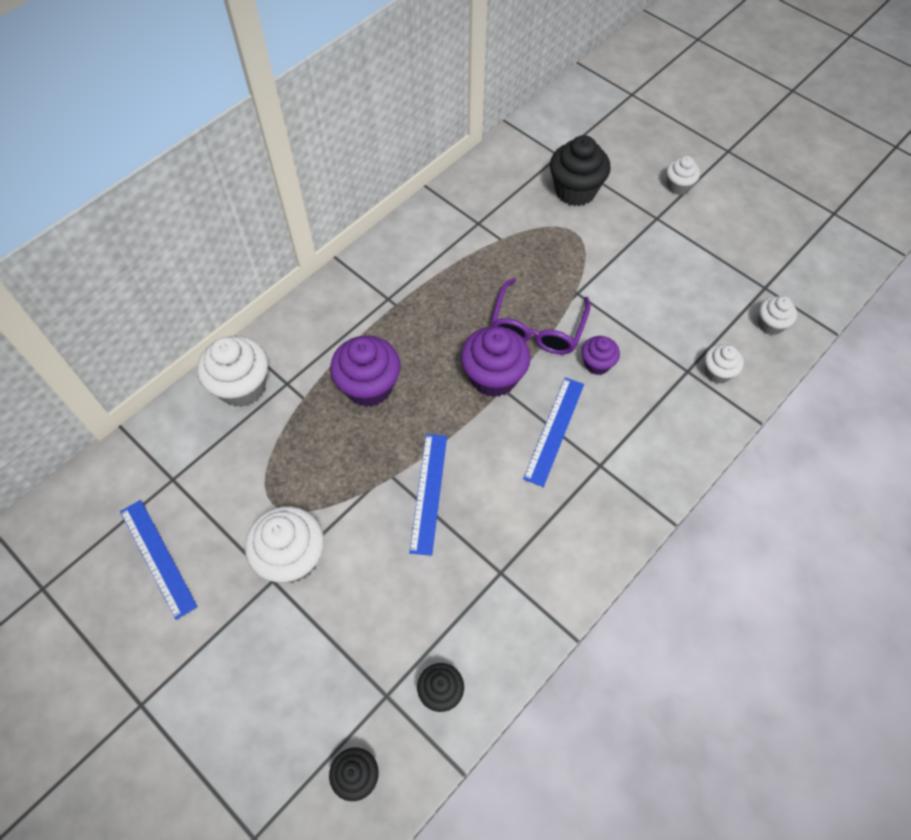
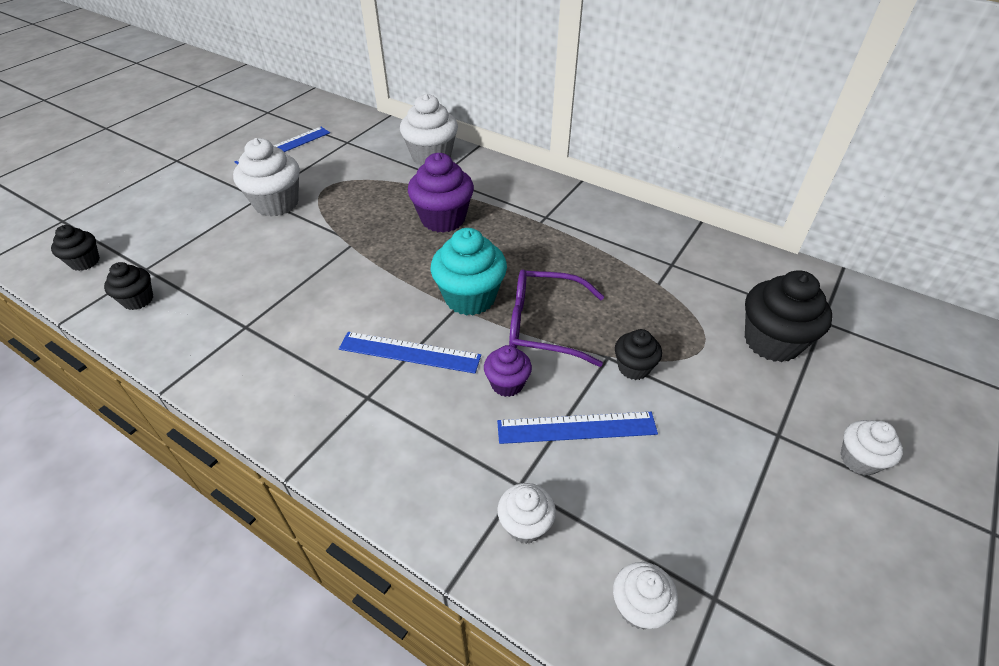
camera: 80 degrees right, 15 degrees down
blue ruler [409,434,447,556] -> blue ruler moved to [497,412,658,444]
purple cupcake [461,326,531,397] -> turquoise cupcake [431,228,507,316]
none -> black cupcake [615,329,662,380]

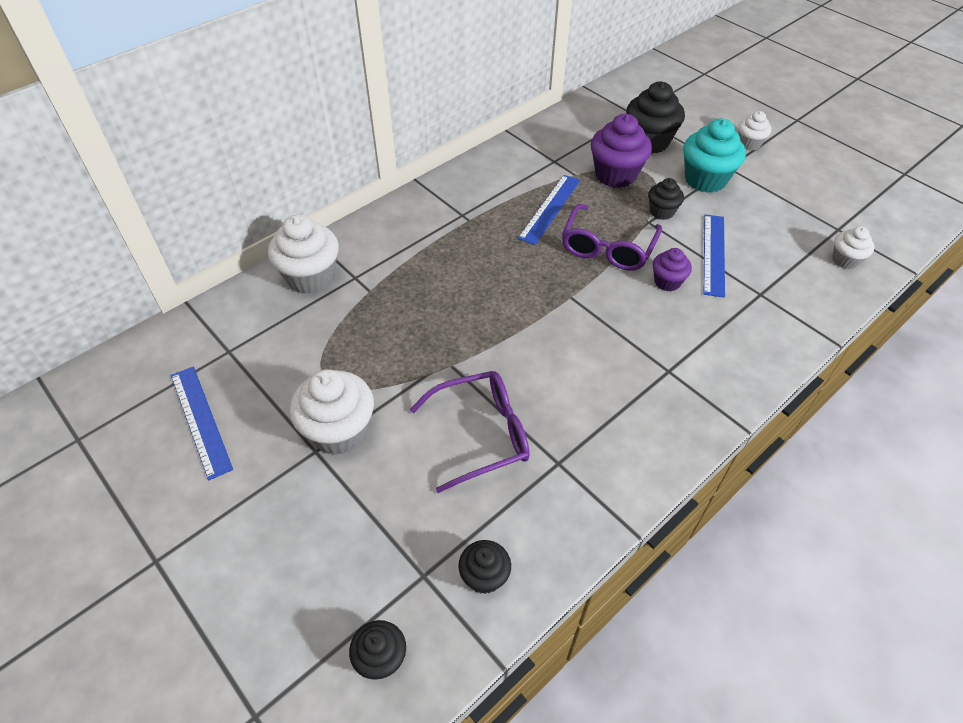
camera: 75 degrees left, 5 degrees up
blue ruler [339,332,481,374] -> blue ruler moved to [518,175,580,245]
purple cupcake [408,153,474,233] -> purple cupcake moved to [591,114,652,188]
turquoise cupcake [431,228,507,316] -> turquoise cupcake moved to [683,118,746,193]
white cupcake [497,483,556,544] -> none
none -> purple glasses [410,371,530,493]

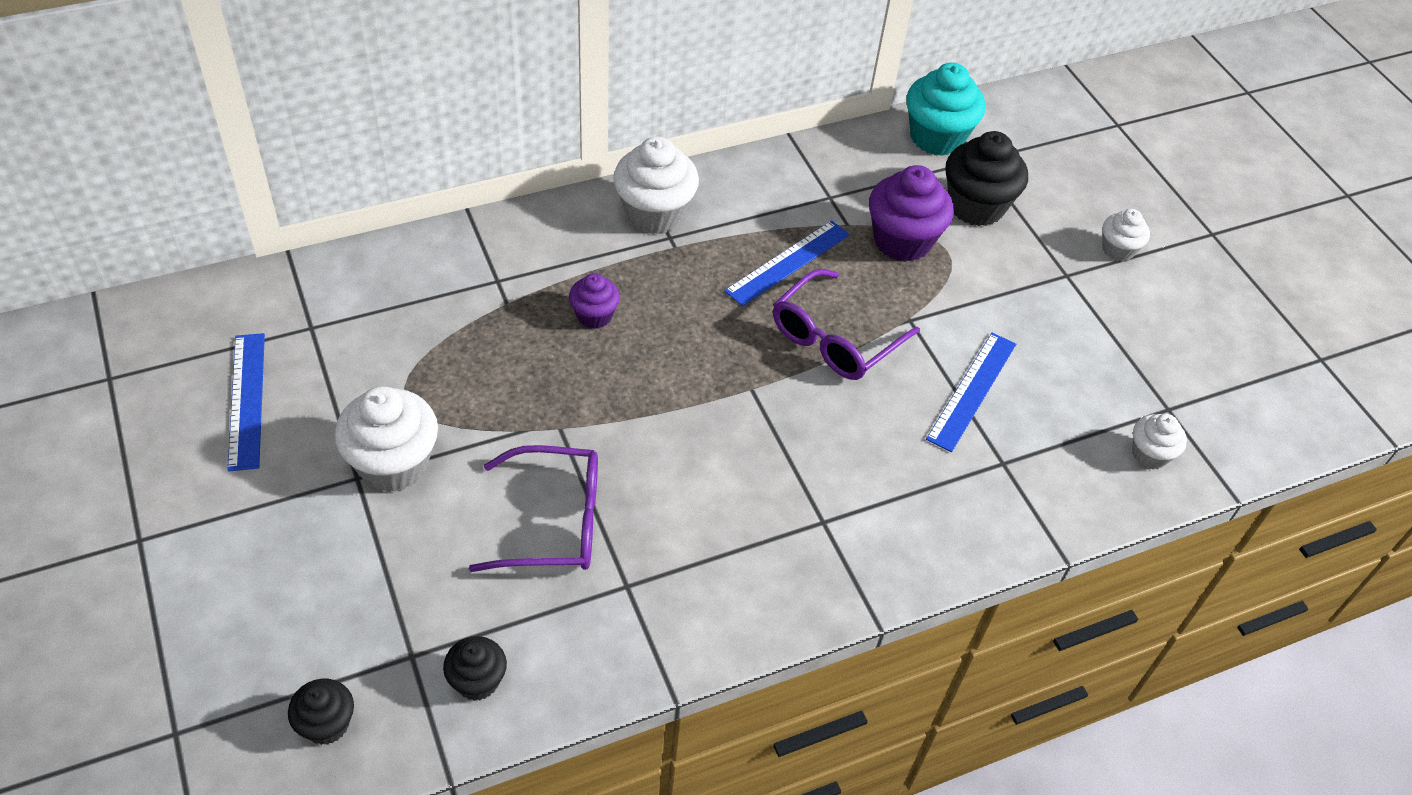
camera: 15 degrees right, 0 degrees up
white cupcake [268,214,339,294] -> white cupcake moved to [614,137,699,234]
black cupcake [648,178,684,220] -> none
purple cupcake [653,248,692,291] -> purple cupcake moved to [569,273,620,329]
turquoise cupcake [683,118,746,193] -> turquoise cupcake moved to [907,62,985,156]

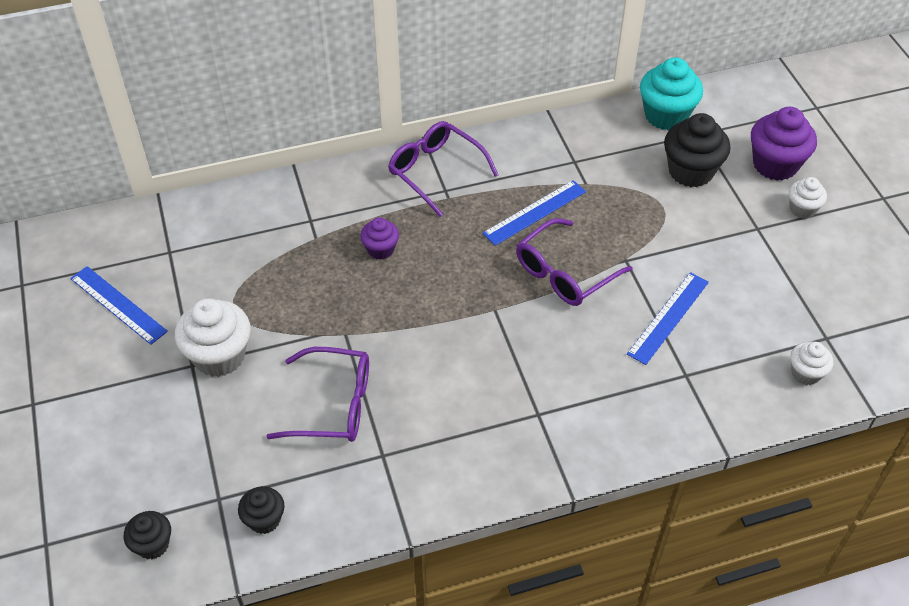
camera: 10 degrees right, 0 degrees up
blue ruler [228,333,265,471] -> blue ruler turned 45 degrees counterclockwise [70,266,168,345]
white cupcake [614,137,699,234] -> purple glasses [388,121,498,217]
purple cupcake [869,165,954,262] -> purple cupcake moved to [751,107,817,181]

